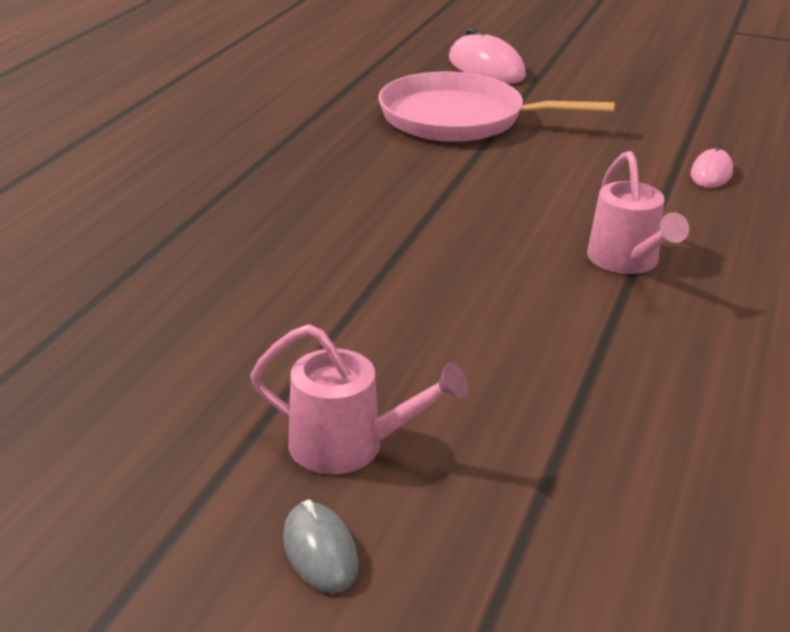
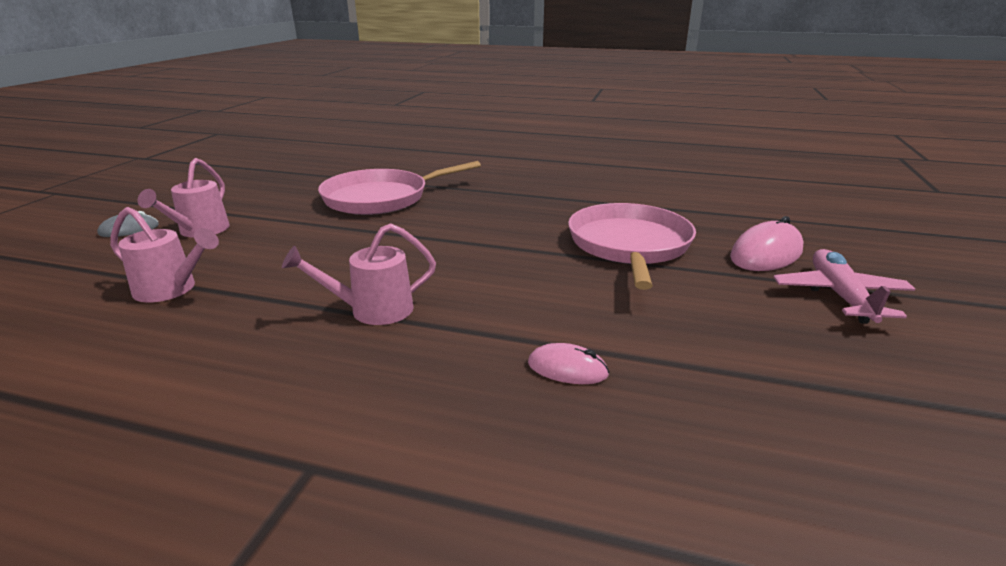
camera: 85 degrees right, 5 degrees down
none -> pink watering can [110,207,219,302]
none -> pink pan [318,161,481,215]
none -> pink plane [774,249,915,324]

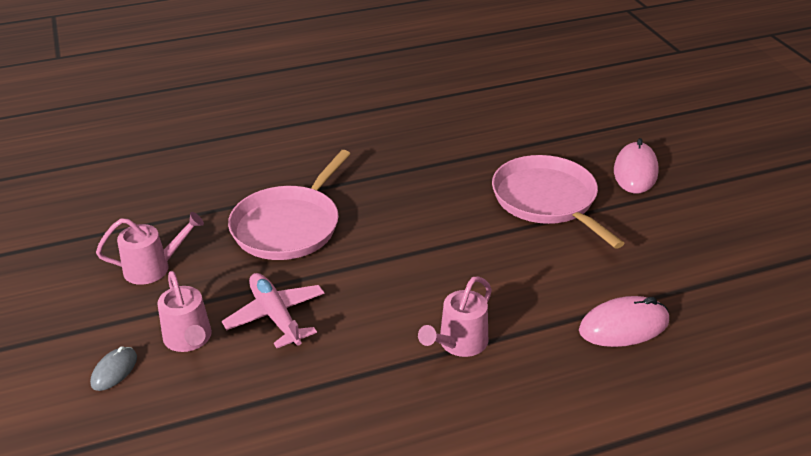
camera: 35 degrees left, 10 degrees up
pink watering can [110,207,219,302] -> pink watering can moved to [96,212,204,285]
pink mouse [528,343,609,384] -> pink mouse [579,296,669,347], size x1.72
pink plane [774,249,915,324] -> pink plane moved to [222,273,325,348]

